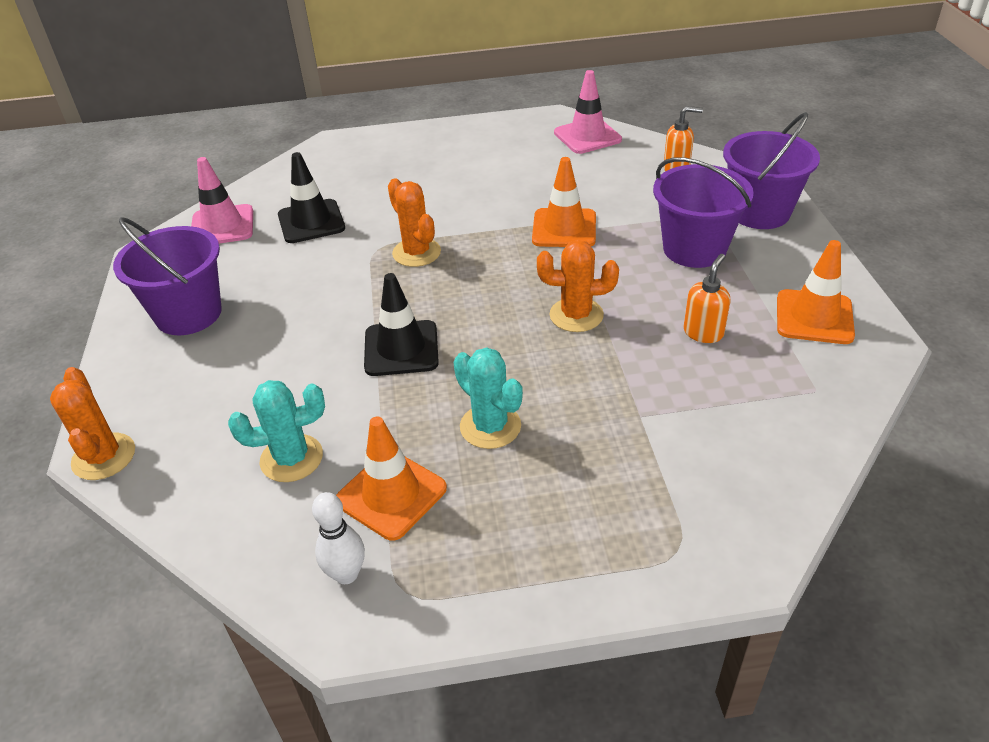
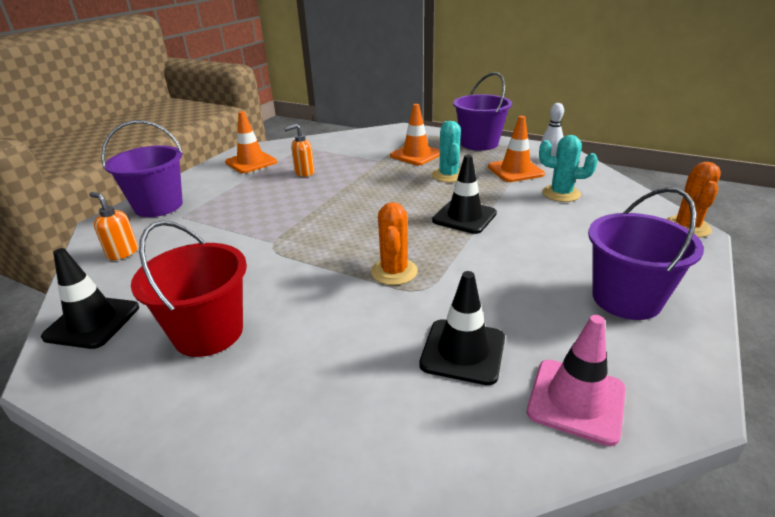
camera: 145 degrees left, 10 degrees down
orange traffic cone [532,157,596,247] -> orange traffic cone moved to [390,104,440,165]
orange cactus [537,240,619,332] -> none
pink traffic cone [554,70,622,154] -> black traffic cone [41,248,139,349]
purple bucket [653,157,754,268] -> purple bucket moved to [453,72,512,151]
none -> red bucket [131,221,247,357]

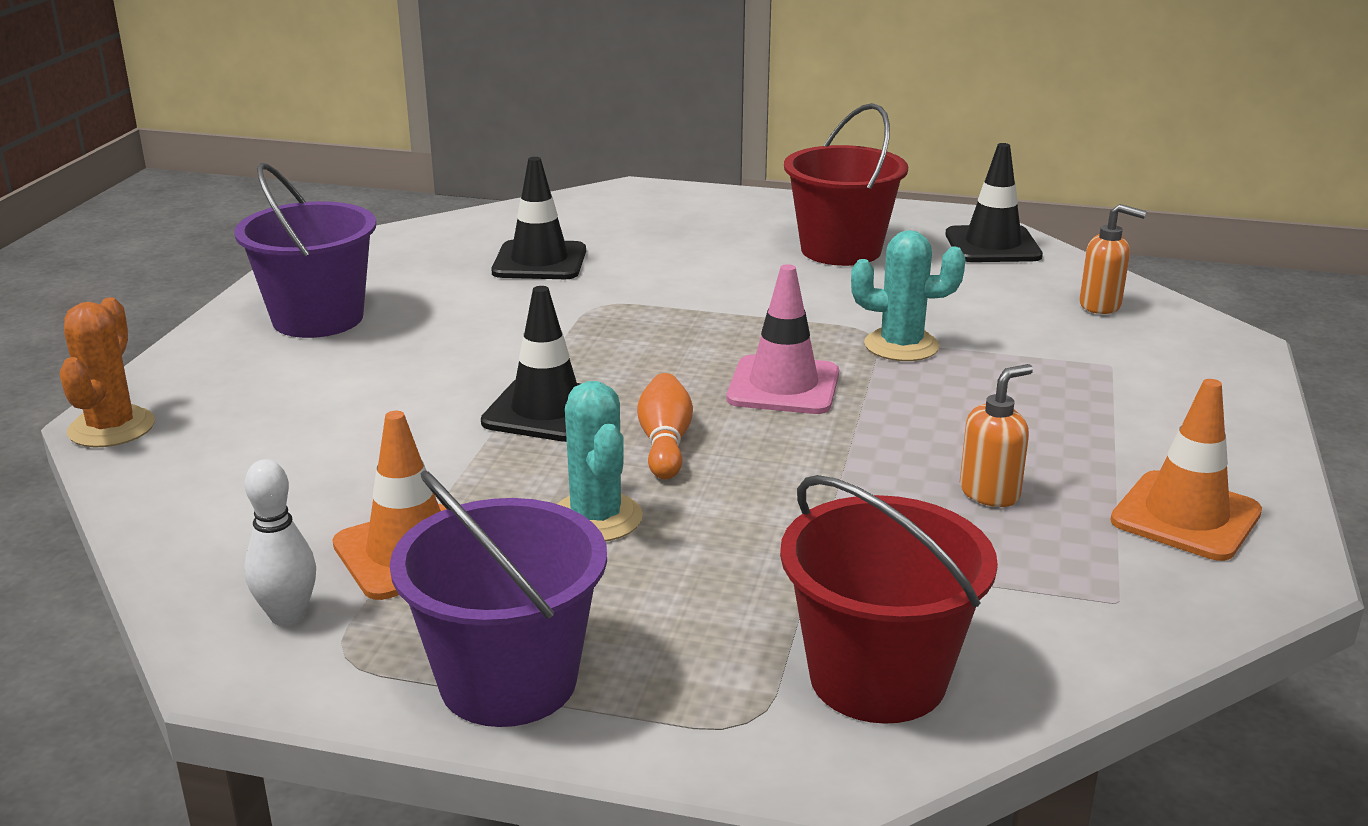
camera: 165 degrees right, 5 degrees down
purple bucket [101,120,183,217] -> none
orange cactus [371,202,418,285] -> none
orange traffic cone [390,104,440,165] -> none
pink traffic cone [527,315,626,446] -> pink traffic cone moved to [727,264,839,414]
turquoise cactus [539,135,598,202] -> turquoise cactus moved to [851,230,965,361]
none -> orange bowling pin [637,373,693,479]
none -> red bucket [780,475,998,724]

